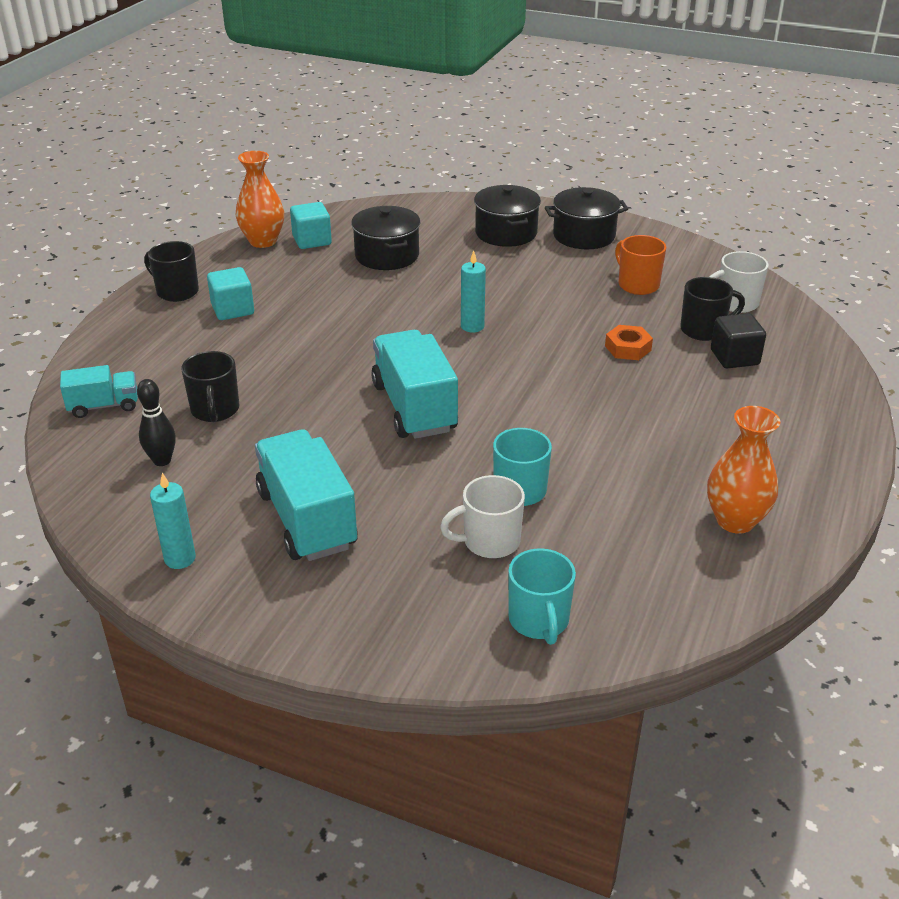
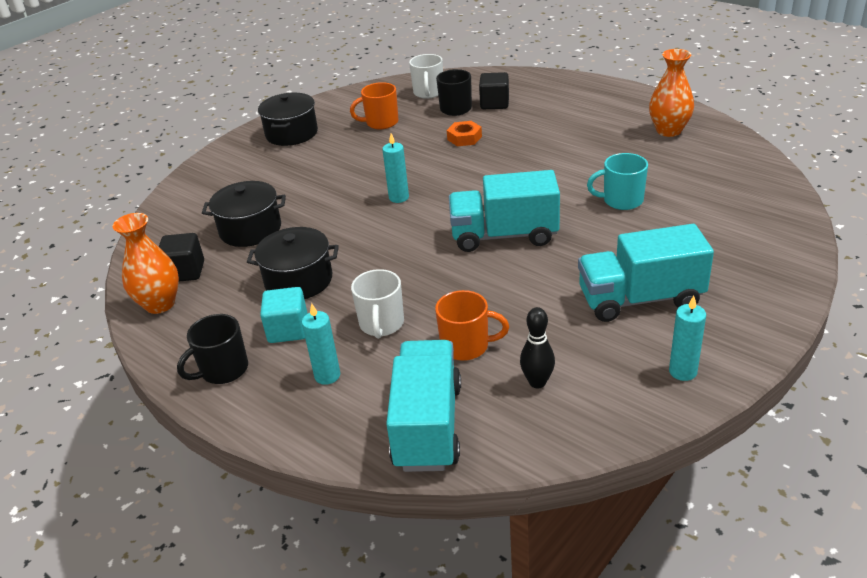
camera: 70 degrees left, 0 degrees up
turquoise truck [60,365,138,418] -> turquoise truck [386,340,461,472], size x1.81
black mug [181,351,239,422] -> orange mug [435,290,509,361]
turquoise cube [290,202,332,249] -> black cube [159,233,204,281]
white mug [440,475,525,558] -> white mug moved to [351,269,404,339]
black pot [474,185,541,247] -> black pot moved to [247,227,339,299]
turquoise mug [508,548,576,645] -> none
none -> turquoise candle [302,303,340,385]

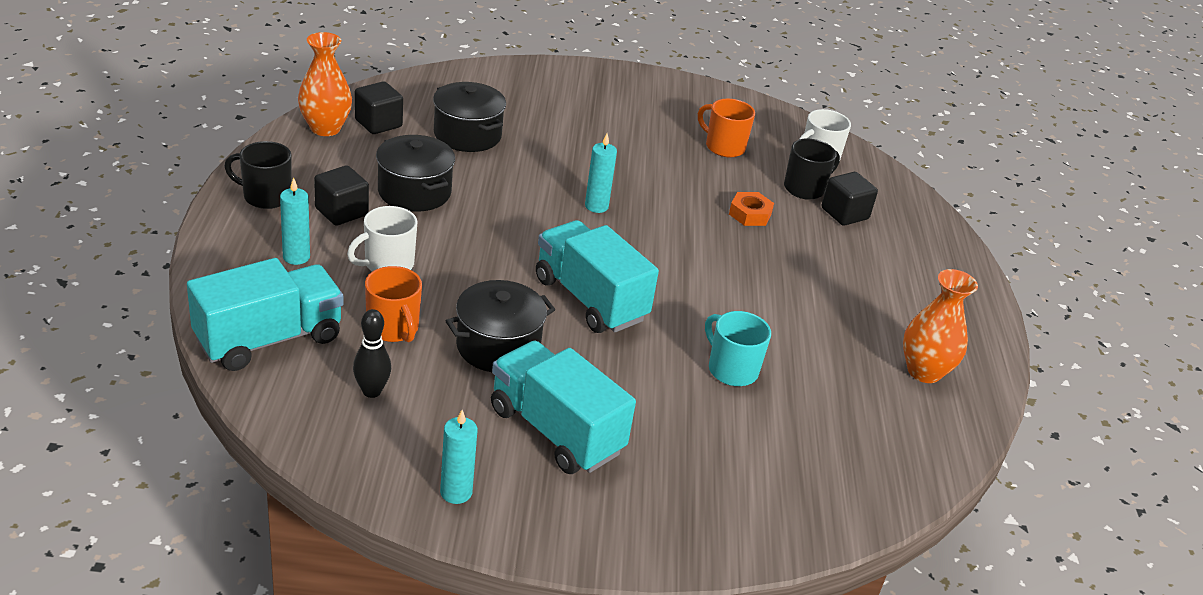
camera: 45 degrees right, 0 degrees up
black pot [258,93,318,146] -> black pot moved to [446,280,555,372]
turquoise cube [260,287,308,343] -> black cube [314,166,369,226]

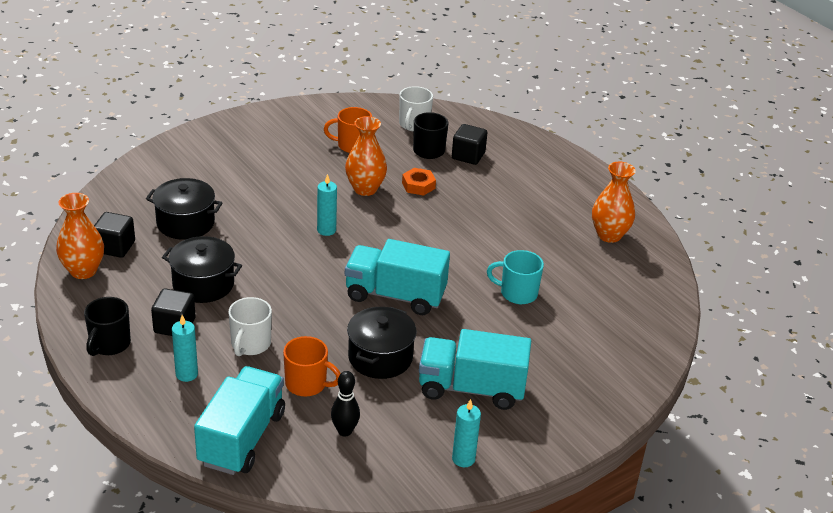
camera: 35 degrees left, 0 degrees up
black mug [224,141,292,209] -> black mug turned 45 degrees counterclockwise [84,297,131,356]
none -> orange vase [345,116,387,196]

